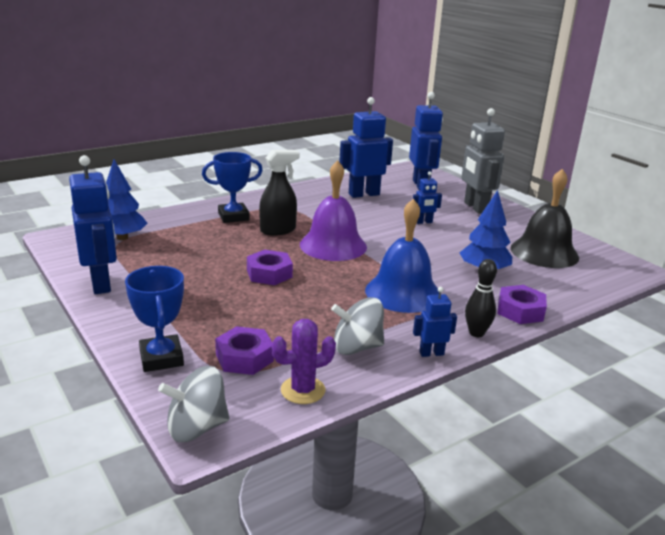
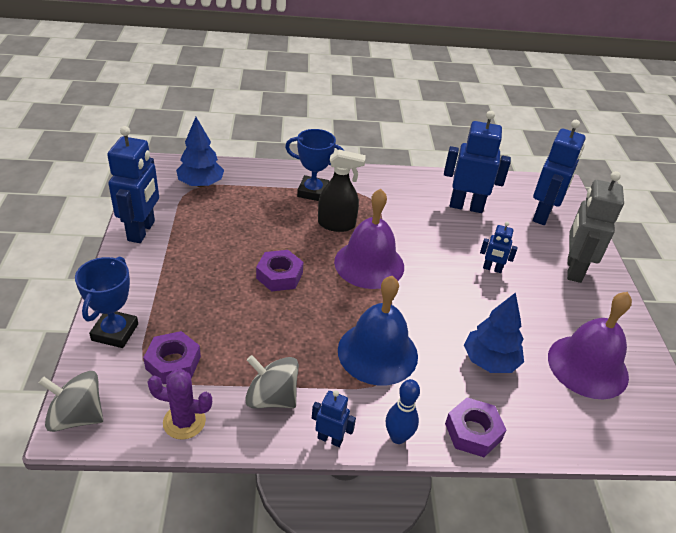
camera: 30 degrees right, 15 degrees up
black bowling pin [465,259,497,337] -> blue bowling pin [386,379,420,444]
black bell [511,169,579,268] -> purple bell [548,292,632,399]

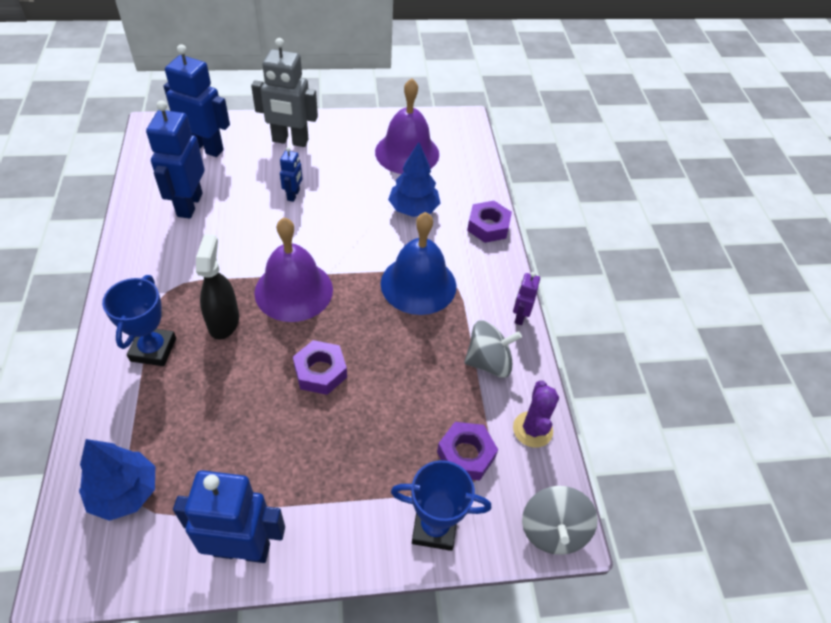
camera: 95 degrees left, 10 degrees up
grey spinning top [245,355,299,408] -> grey spinning top turned 120 degrees counterclockwise [464,320,522,378]
blue robot [312,390,356,447] -> purple robot [513,272,540,325]
blue bowling pin [386,379,420,444] -> none

